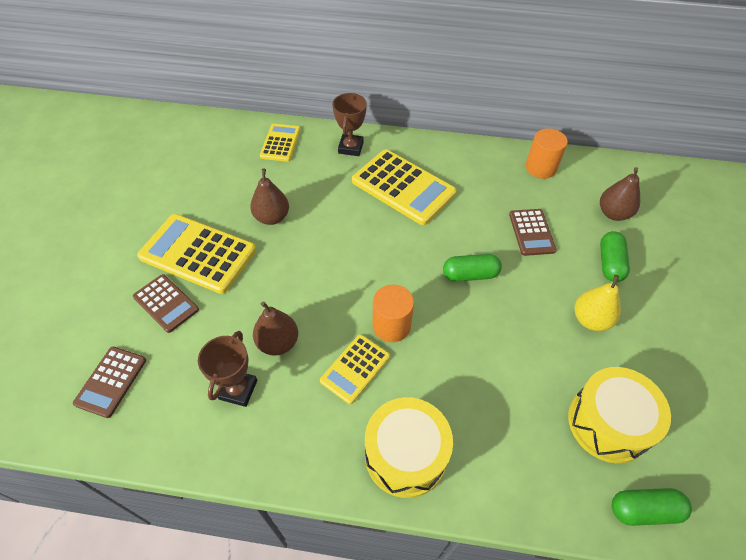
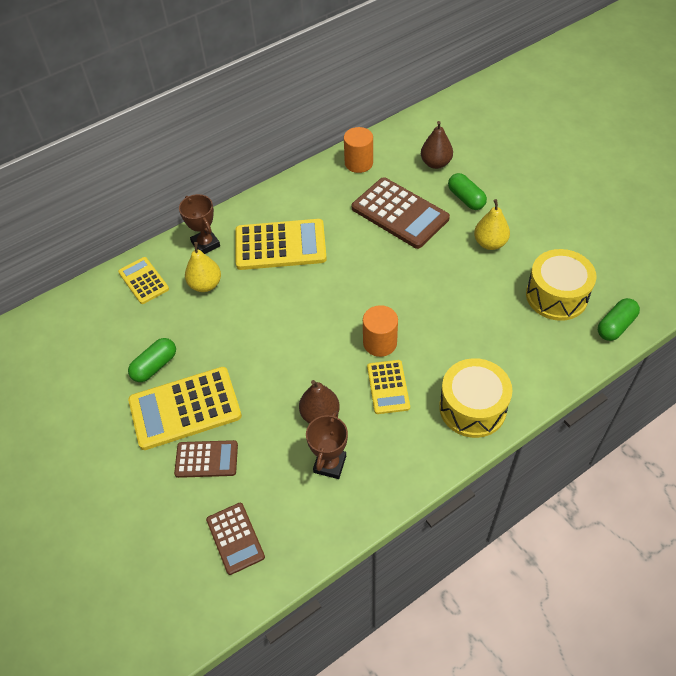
camera: 40 degrees left, 0 degrees up
brown trophy [198,331,257,407] -> brown trophy turned 45 degrees clockwise [306,411,348,479]
brown pear [250,168,289,225] -> none
green capsule [443,254,502,282] -> green capsule moved to [128,338,176,382]
brown calculator [509,209,556,256] -> brown calculator [352,177,450,249], size x1.77
none -> yellow pear [185,242,221,292]

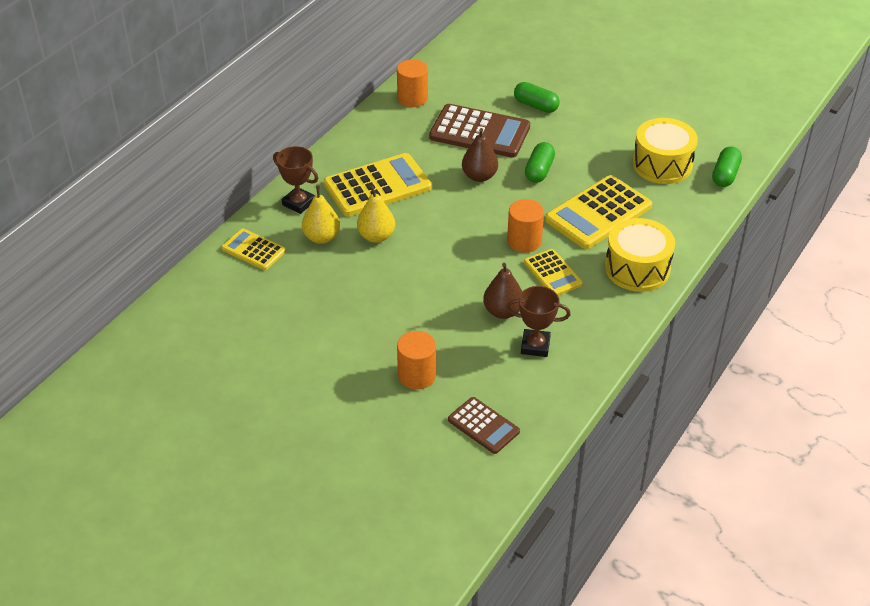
camera: 25 degrees left, 10 degrees down
green capsule [128,338,176,382] -> green capsule moved to [525,142,555,183]
yellow calculator [128,367,242,450] -> yellow calculator moved to [545,175,652,249]
brown calculator [174,440,238,478] -> orange cylinder [397,331,436,390]
brown trophy [306,411,348,479] -> brown trophy turned 75 degrees counterclockwise [506,286,571,357]
brown pear [421,121,453,169] -> brown pear moved to [462,128,498,182]
yellow pear [474,199,510,250] -> yellow pear moved to [357,185,395,243]

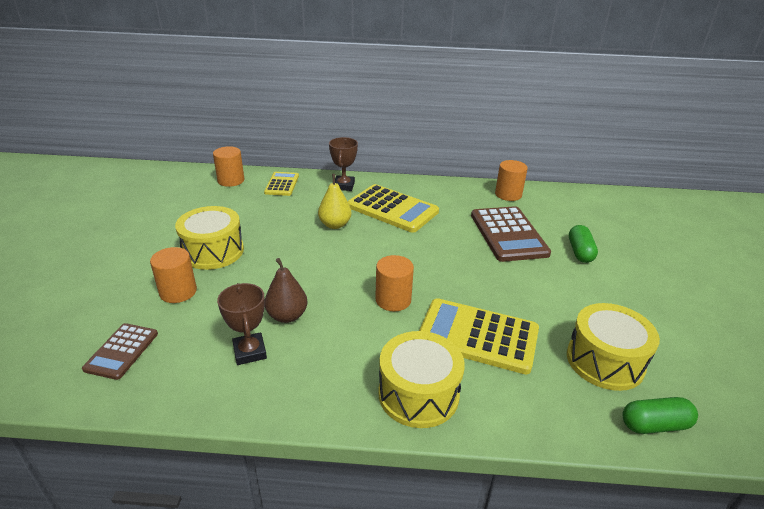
camera: 60 degrees right, 10 degrees down
yellow pear [302,185,340,244] -> none
brown pear [462,128,498,182] -> none
yellow calculator [524,249,583,296] -> none
green capsule [525,142,555,183] -> none
none -> yellow drum [175,206,244,270]
none -> orange cylinder [213,146,244,187]

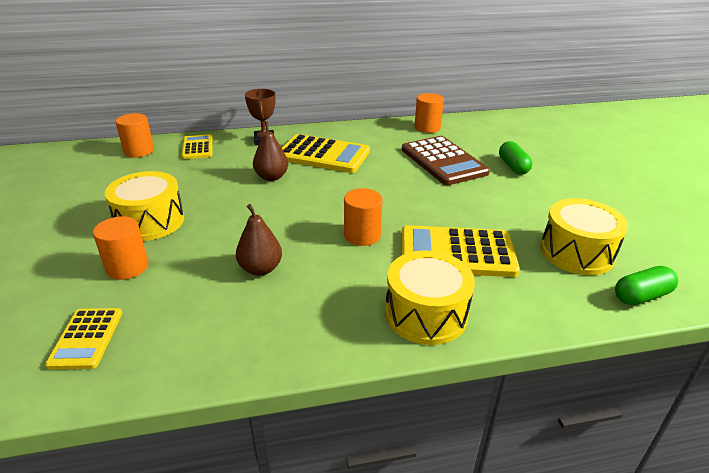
camera: 15 degrees left, 0 degrees up
brown calculator [82,323,158,380] -> yellow calculator [45,308,122,369]
brown trophy [217,283,267,365] -> none
yellow pear [318,174,351,229] -> brown pear [253,121,288,181]

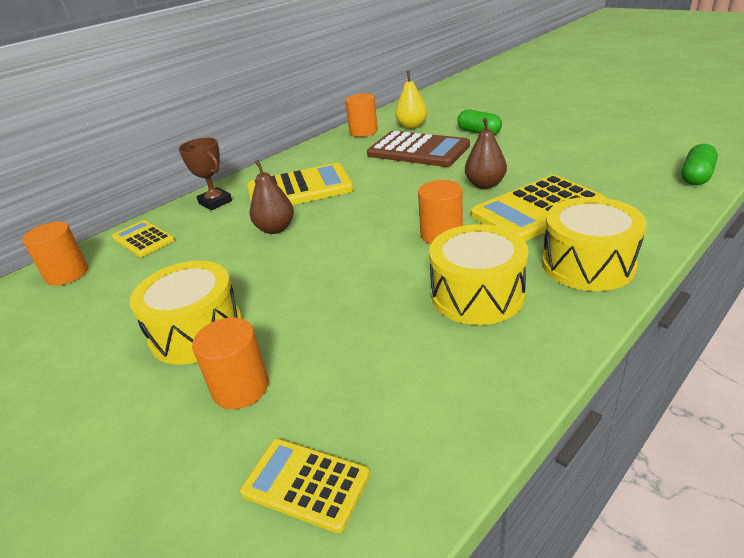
camera: 30 degrees left, 0 degrees up
yellow calculator [45,308,122,369] -> yellow calculator turned 150 degrees clockwise [240,439,370,533]
brown pear [236,204,282,276] -> brown pear moved to [465,117,507,189]
yellow drum [540,198,628,275] -> yellow drum moved to [429,224,528,325]
none -> yellow pear [395,71,427,129]

